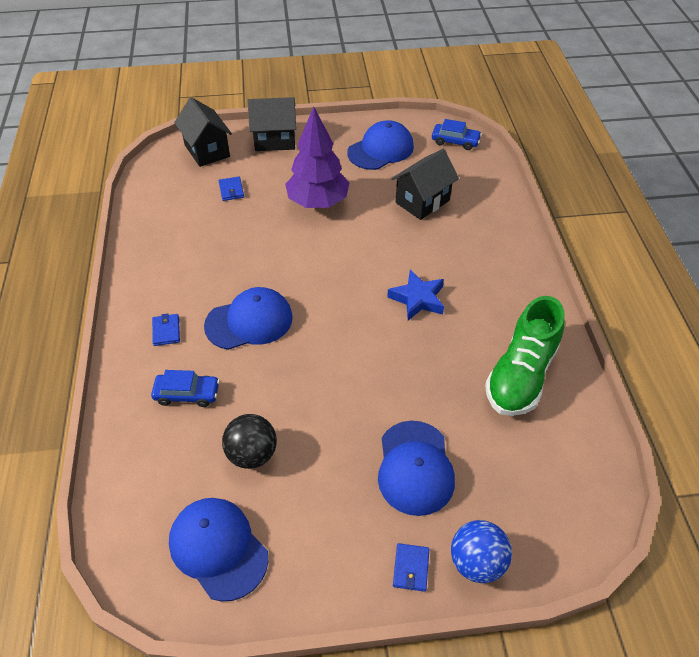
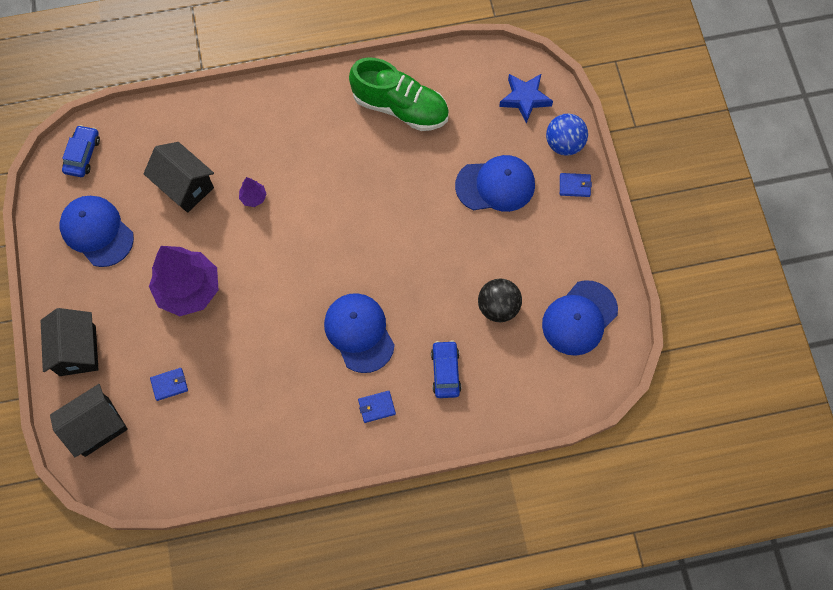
camera: 95 degrees left, 20 degrees up
blue star [387,270,444,321] -> blue star moved to [499,74,553,123]
none -> purple tree [239,177,267,207]

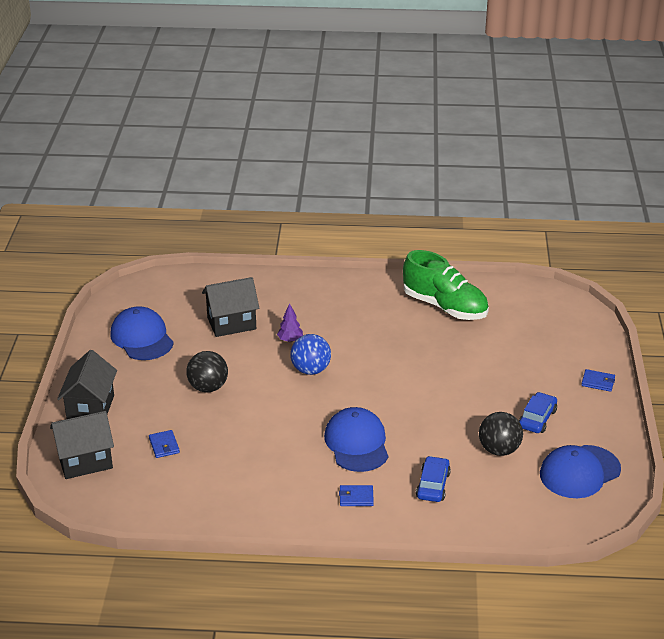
camera: 15 degrees right, 35 degrees down
blue car [62,125,100,177] -> blue car moved to [519,392,557,433]
black house [144,142,214,213] -> black house turned 75 degrees counterclockwise [202,277,259,337]
purple tree [149,246,219,316] -> black ball [186,351,228,392]
blue wallet [150,368,188,401] -> blue wallet turned 75 degrees clockwise [149,430,180,458]
blue cap [455,155,535,212] -> none
blue star [499,74,553,123] -> none
blue ball [546,113,588,156] -> blue ball moved to [290,334,331,375]

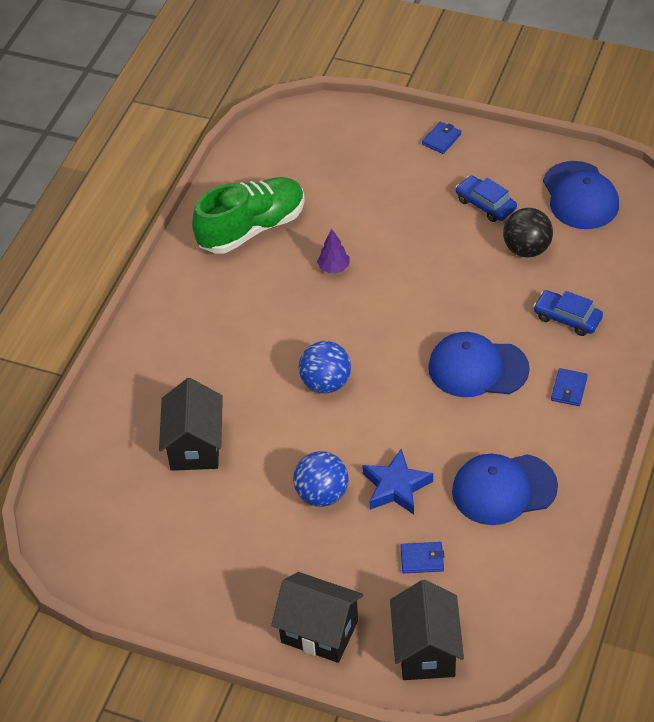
camera: 70 degrees left, 15 degrees up
blue cap [110,306,174,360] -> blue cap moved to [452,454,558,525]
black ball [186,351,228,392] -> blue ball [293,451,349,507]
purple tree [277,303,303,342] -> purple tree moved to [317,229,350,274]
none -> blue star [362,449,433,515]

